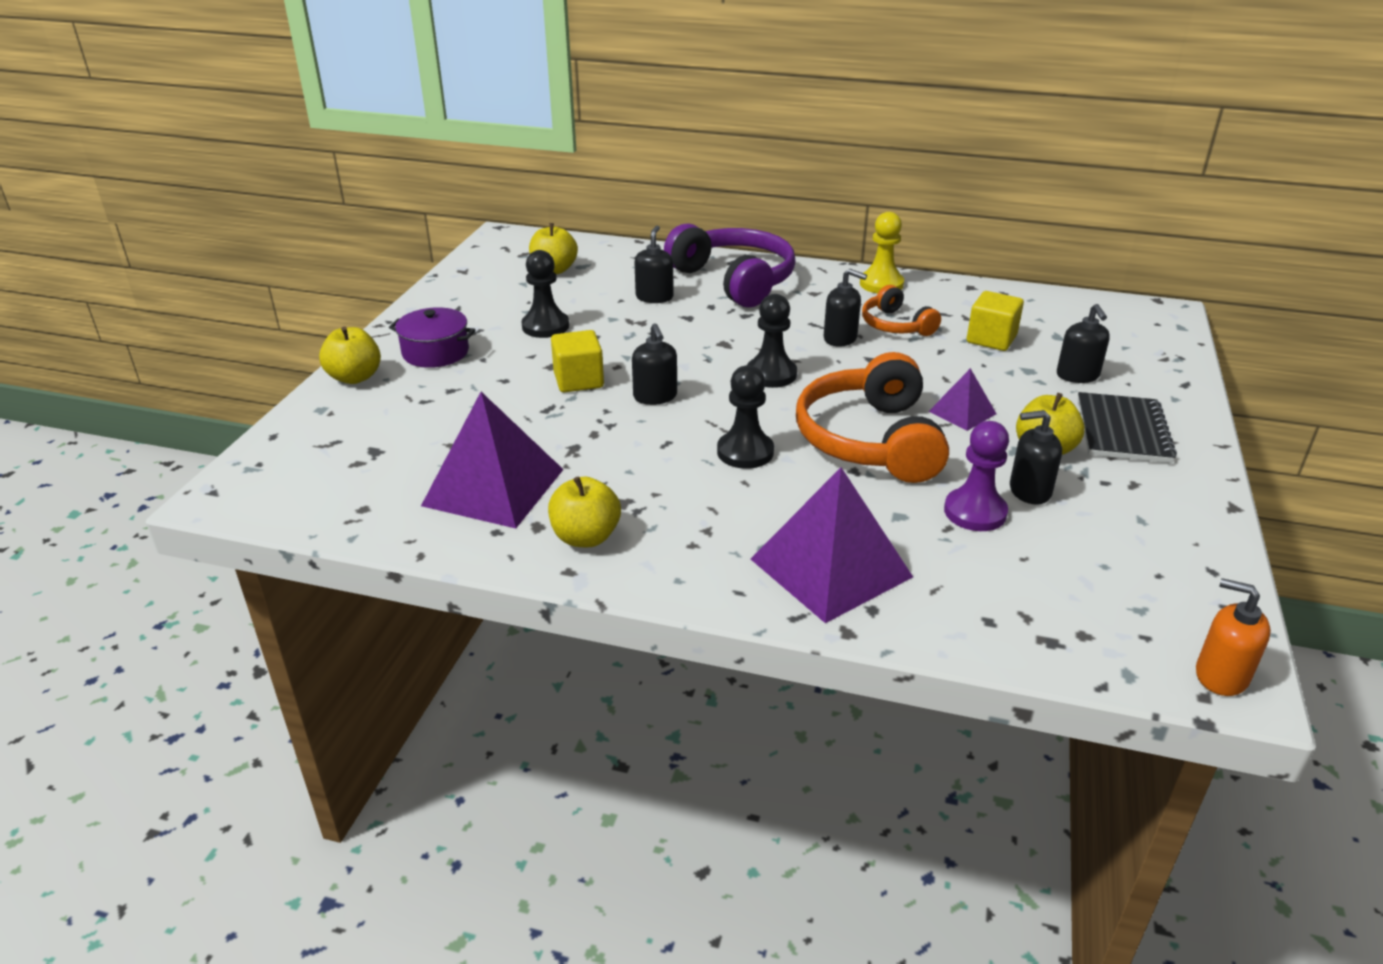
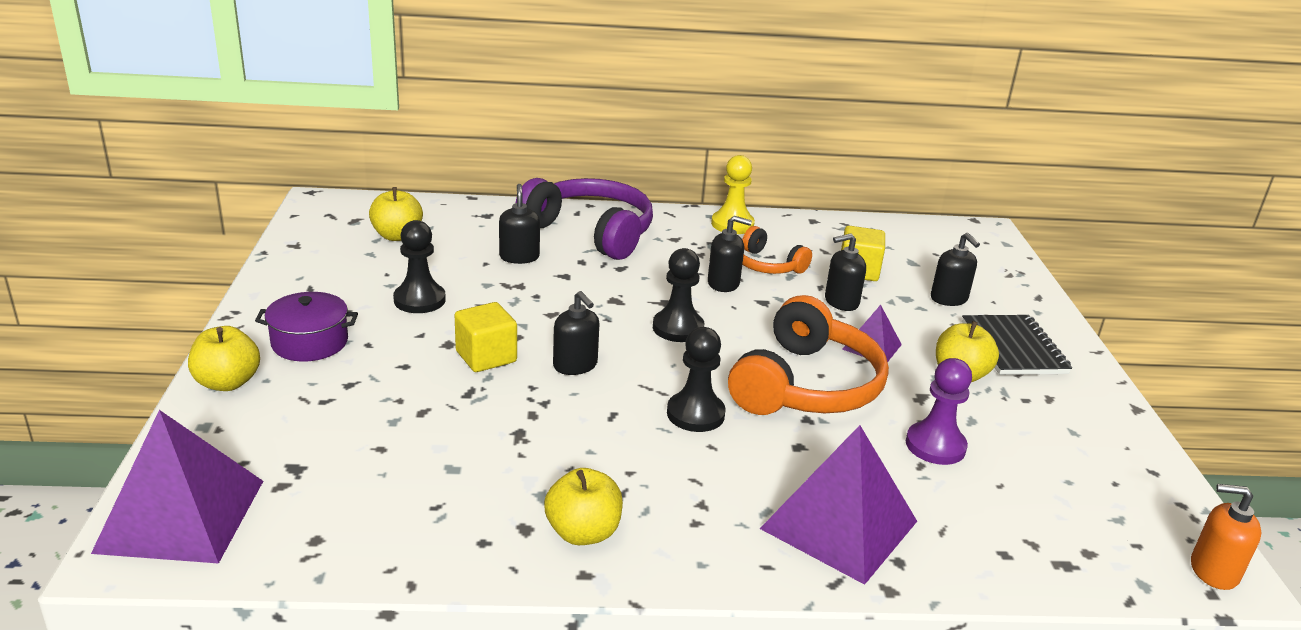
camera: 20 degrees left, 5 degrees down
purple pyramid [421,392,564,528] -> purple pyramid moved to [91,410,263,564]
orange headphones [796,352,949,483] -> orange headphones turned 135 degrees counterclockwise [728,295,889,415]
black soap dispenser [1010,410,1062,505] -> black soap dispenser moved to [825,233,866,311]

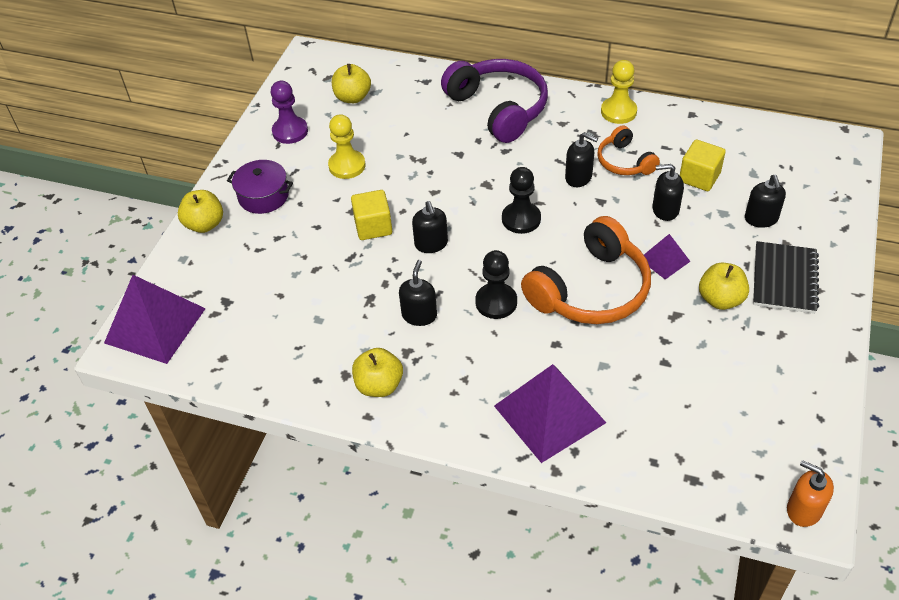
camera: 25 degrees right, 20 degrees up
black pawn [393,220,446,313] -> yellow pawn [328,114,366,179]
black soap dispenser [499,184,540,264] -> black soap dispenser moved to [399,260,437,326]
purple pawn [906,358,972,465] -> purple pawn moved to [271,81,308,144]

